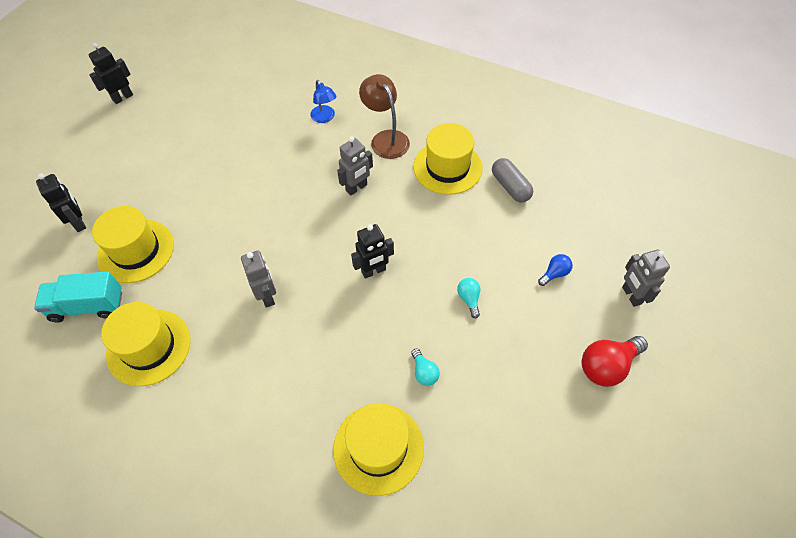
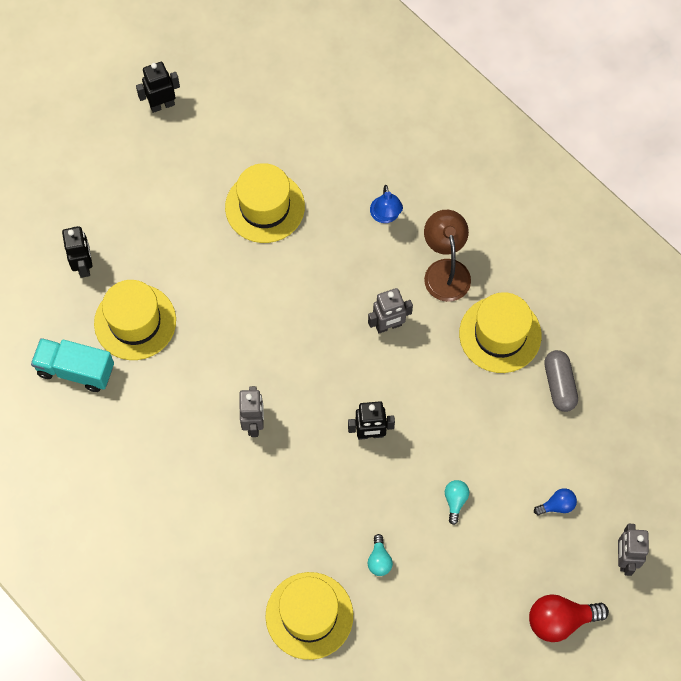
camera: 20 degrees right, 10 degrees up
yellow hat [101,302,191,386] -> yellow hat moved to [225,163,305,243]

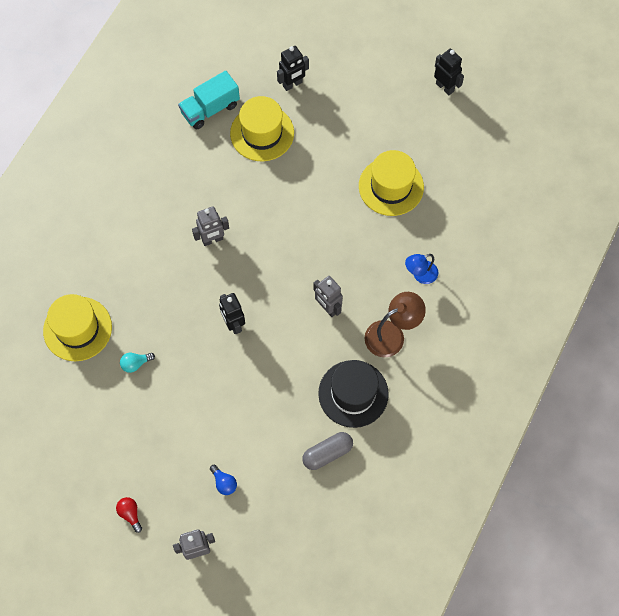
camera: 70 degrees right, 0 degrees up
turquoise truck [31,338,114,392] -> turquoise truck turned 120 degrees counterclockwise [178,71,240,129]
turquoise light bulb [445,480,469,525] -> none
yellow hat [459,292,542,373] -> black hat [318,360,389,428]
red light bulb [529,594,609,642] -> red light bulb [116,497,142,533], size x0.54

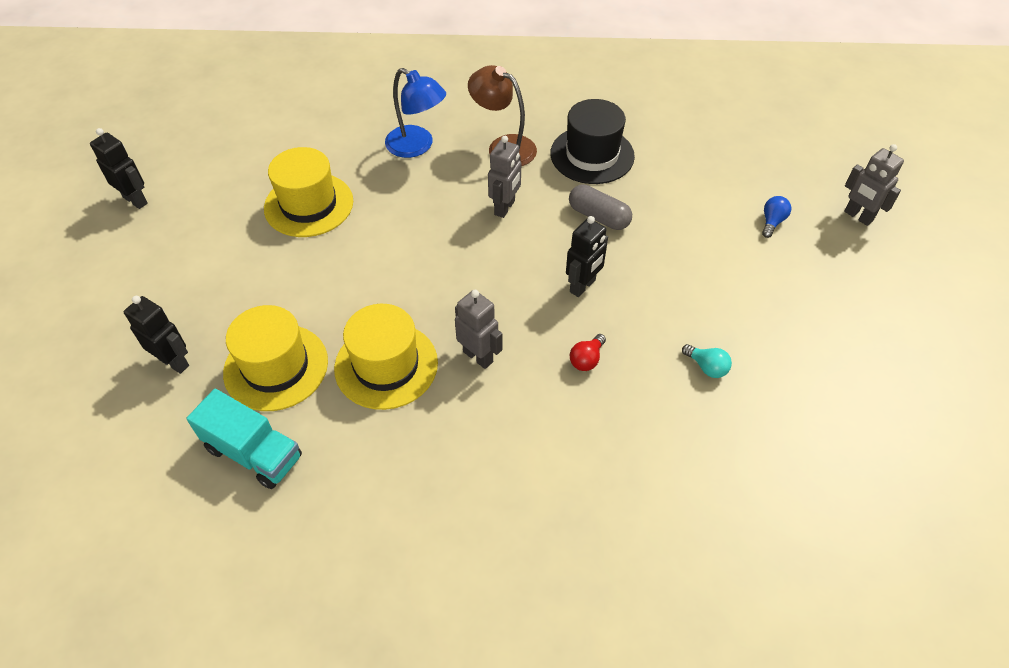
camera: 115 degrees left, 15 degrees down
yellow hat [43,294,112,361] -> yellow hat moved to [334,304,438,410]
red light bulb [116,497,142,533] -> red light bulb moved to [570,334,606,371]
grey capsule [302,432,353,470] -> grey capsule moved to [569,184,632,230]
blue lamp [405,254,438,284] -> blue lamp [385,68,446,158], size x1.52
black robot [434,49,464,95] -> black robot turned 105 degrees clockwise [90,128,148,209]

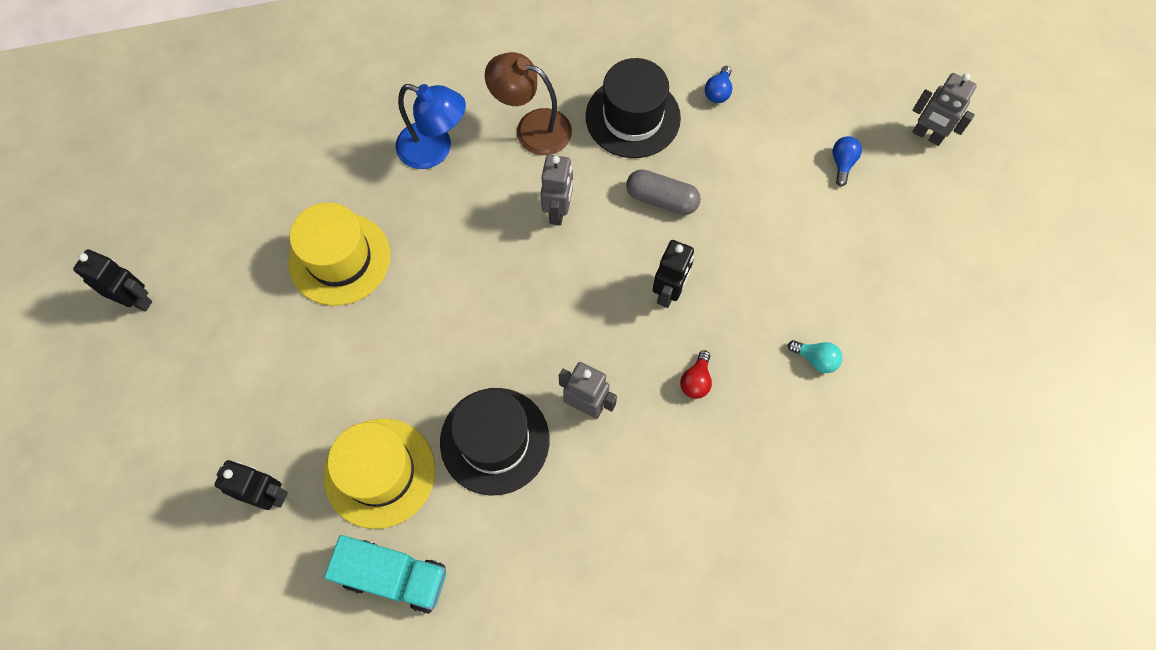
camera: 15 degrees left, 15 degrees up
yellow hat [334,304,438,410] -> black hat [440,388,550,495]
none -> blue light bulb [705,66,732,103]

